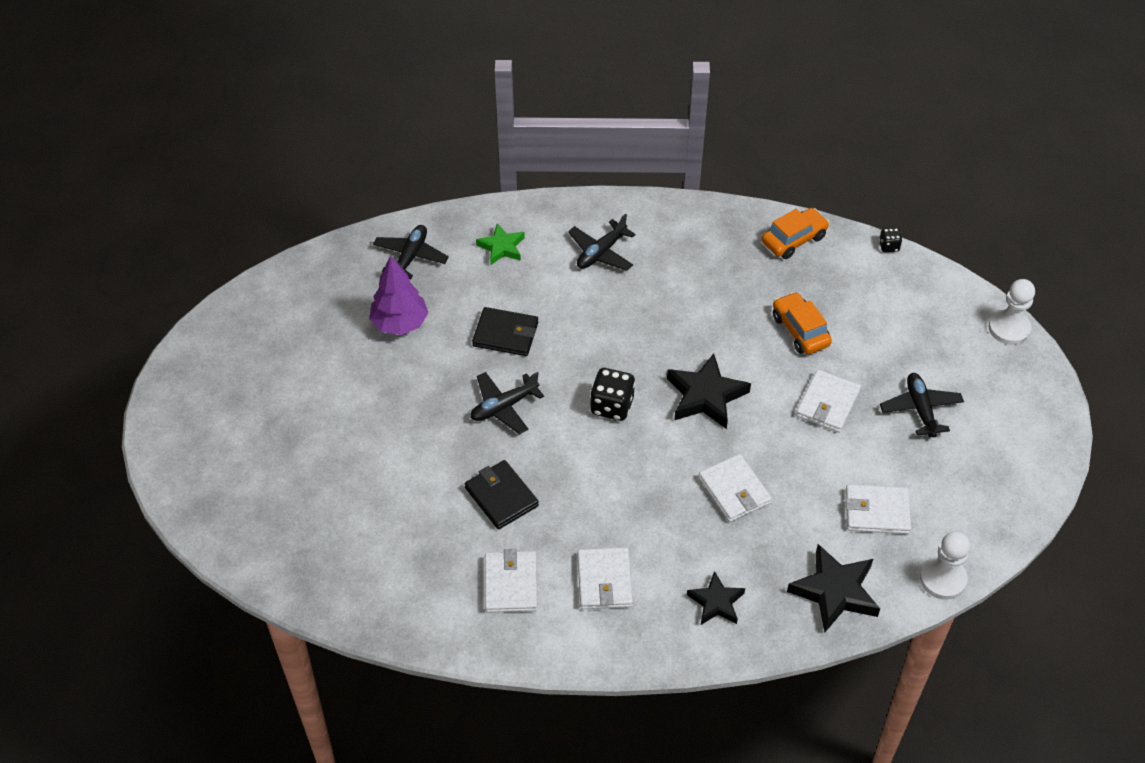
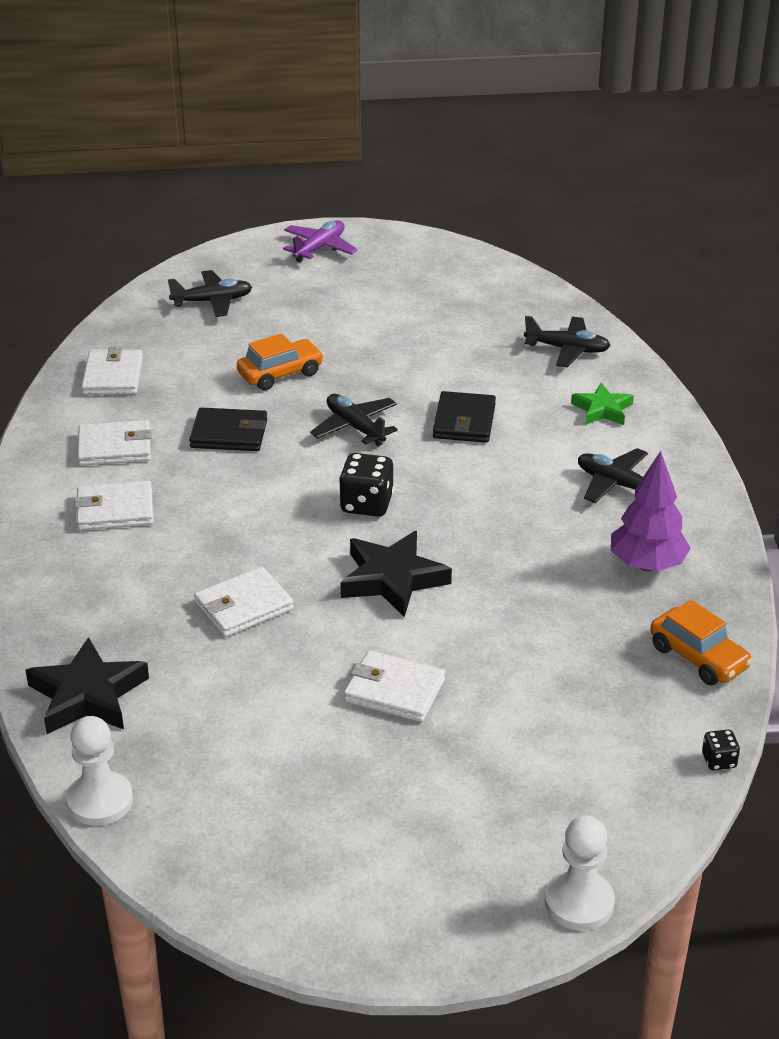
camera: 85 degrees right, 15 degrees down
purple tree [369,255,428,335] -> purple tree moved to [611,451,691,571]
black wallet [465,460,539,529] -> black wallet turned 45 degrees clockwise [189,408,267,451]
black star [687,571,745,625] -> none
orange car [773,292,832,354] -> orange car moved to [237,333,324,390]
white wallet [846,484,911,534] -> white wallet moved to [81,347,143,395]
black plane [880,373,964,438] -> black plane moved to [168,270,252,317]
none -> purple plane [283,220,358,263]

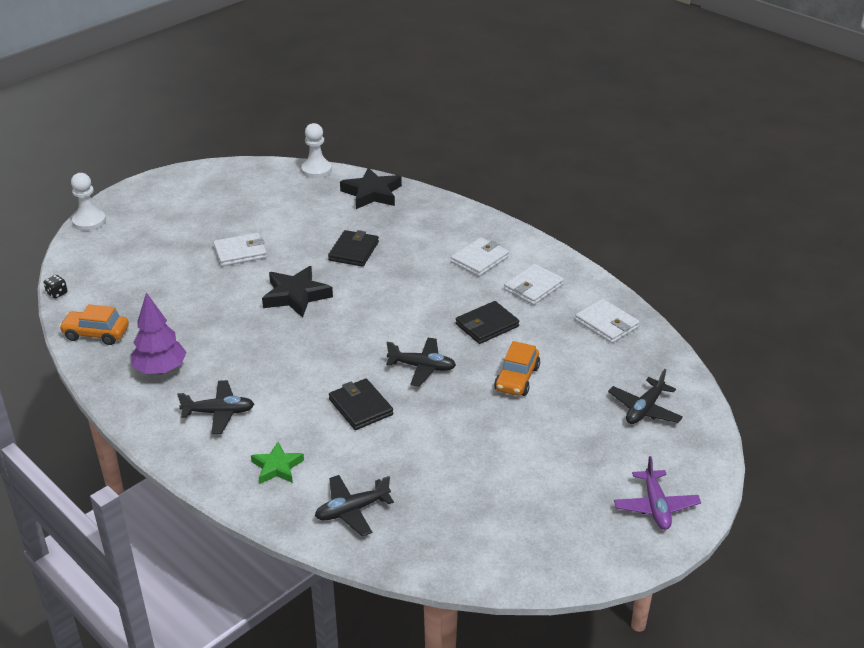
camera: 140 degrees right, 0 degrees up
white wallet [194,567,294,637] -> black wallet [328,230,379,267]
black dice [339,453,394,516] -> none

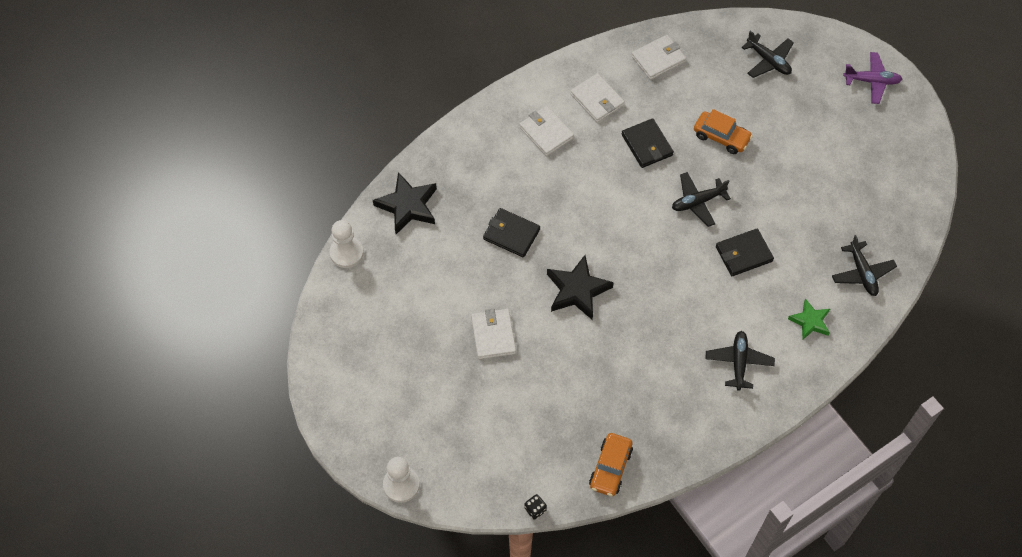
camera: 80 degrees left, 25 degrees up
purple tree [131,292,187,374] -> none
black plane [386,338,456,387] -> black plane turned 135 degrees counterclockwise [672,172,731,227]

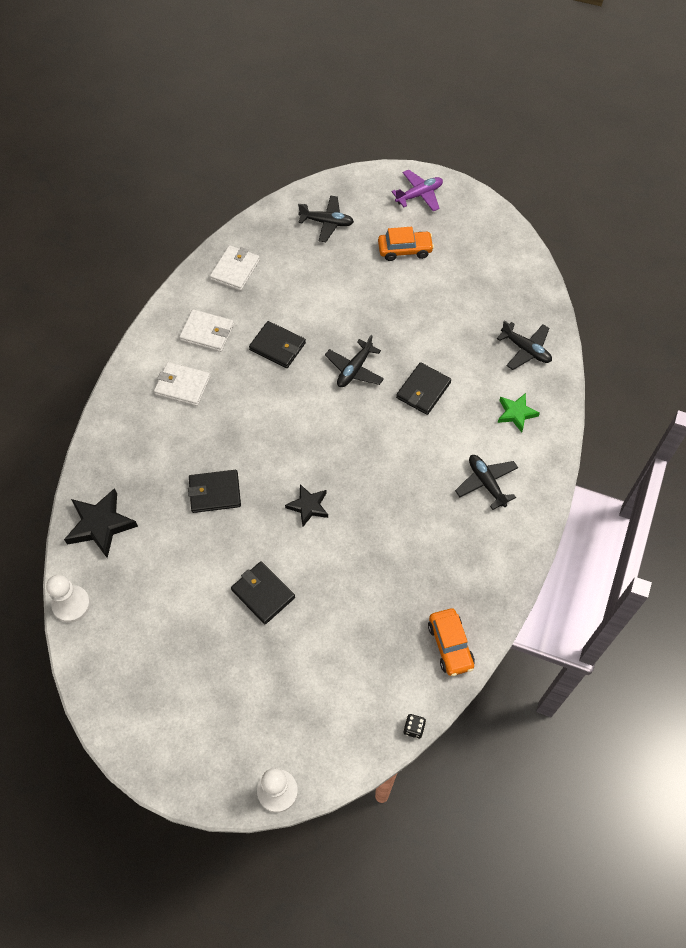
camera: 35 degrees left, 0 degrees up
white wallet [471,309,516,359] -> black wallet [231,561,295,624]
black star [547,255,614,319] -> black star [285,484,328,526], size x0.63
orange car [694,109,753,154] -> orange car moved to [378,227,434,261]

